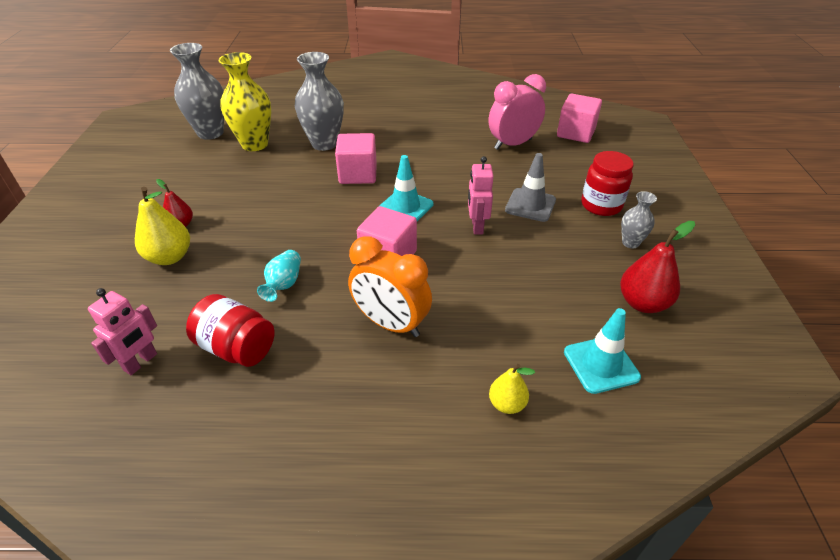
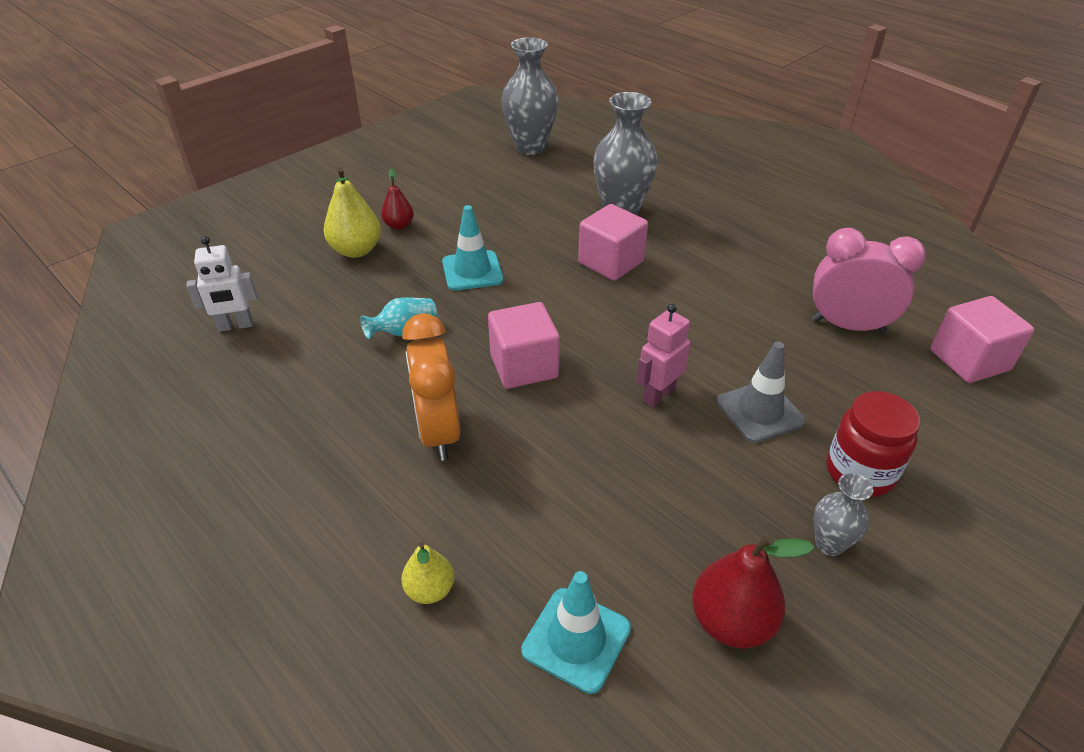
camera: 45 degrees right, 0 degrees up
pink robot [88,288,157,375] -> white robot [186,236,257,332]
red jar [186,294,274,367] -> none
yellow vase [218,52,271,151] -> none
turquoise traffic cone [378,155,433,221] -> turquoise traffic cone moved to [442,205,503,291]

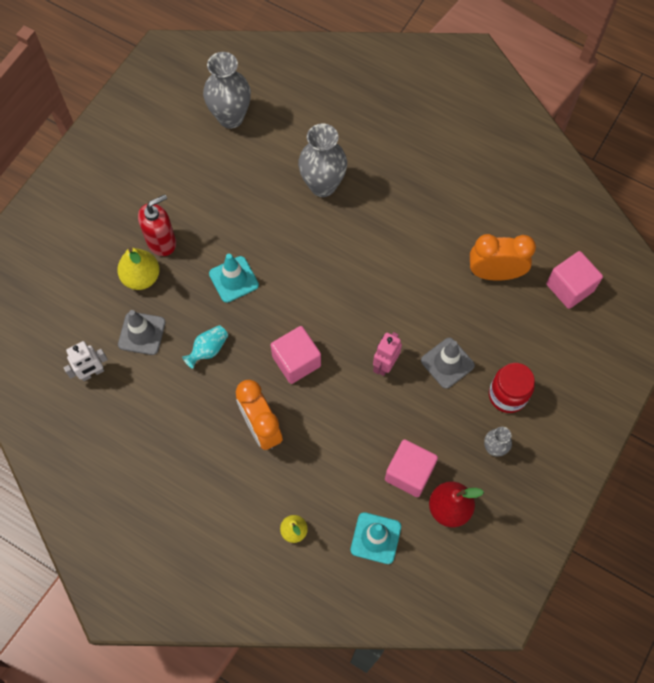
camera: 15 degrees left, 25 degrees up
red pear [381,169,414,230] -> red soap dispenser [138,195,176,256]
pink cube [578,204,648,281] -> pink cube moved to [385,439,438,497]
pink clock [812,228,926,333] -> orange clock [470,234,536,281]
none -> grey traffic cone [118,310,165,355]

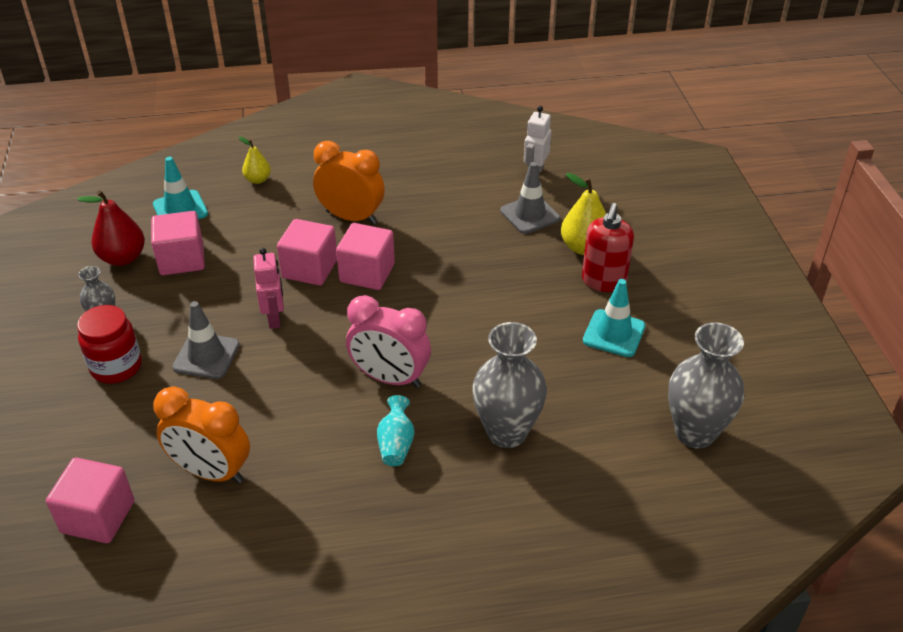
camera: 140 degrees right, 25 degrees down
turquoise vase [182,325,228,369] -> turquoise vase moved to [377,395,414,466]
turquoise traffic cone [209,254,259,303] -> turquoise traffic cone moved to [583,279,645,357]
orange clock [470,234,536,281] -> orange clock turned 60 degrees clockwise [153,387,250,483]
none -> pink cube [277,219,337,286]
none -> pink clock [346,295,431,388]

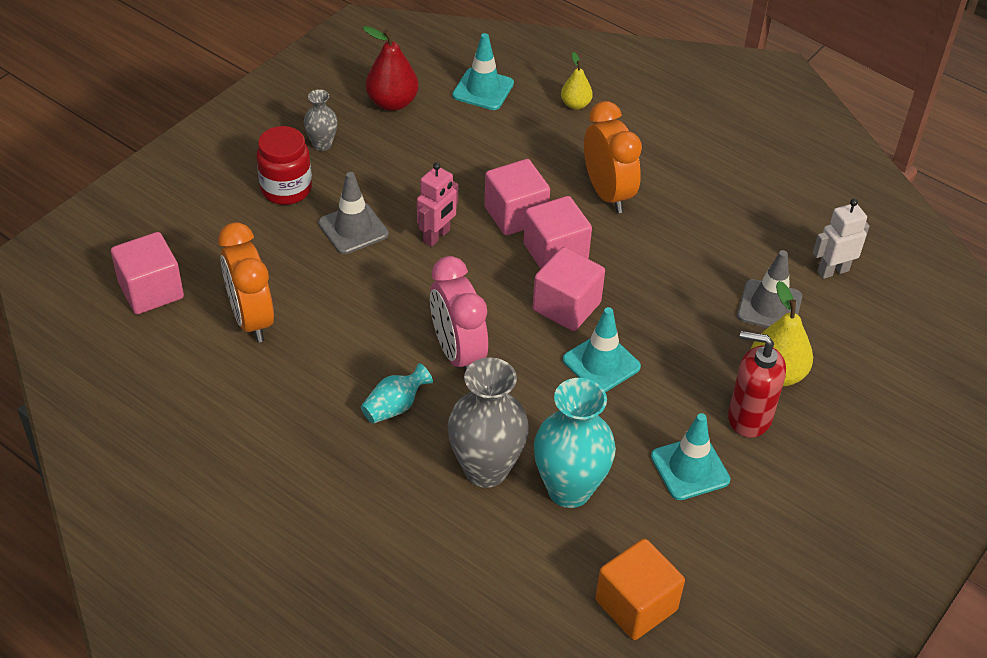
camera: 45 degrees right, 5 degrees up
pink cube [151,211,205,275] -> pink cube moved to [532,247,605,331]
red soap dispenser [582,203,634,292] -> red soap dispenser turned 45 degrees clockwise [728,331,786,438]
grey vase [668,322,744,449] -> orange cube [595,539,685,640]
none -> turquoise vase [534,378,616,508]
none -> turquoise traffic cone [563,307,641,392]

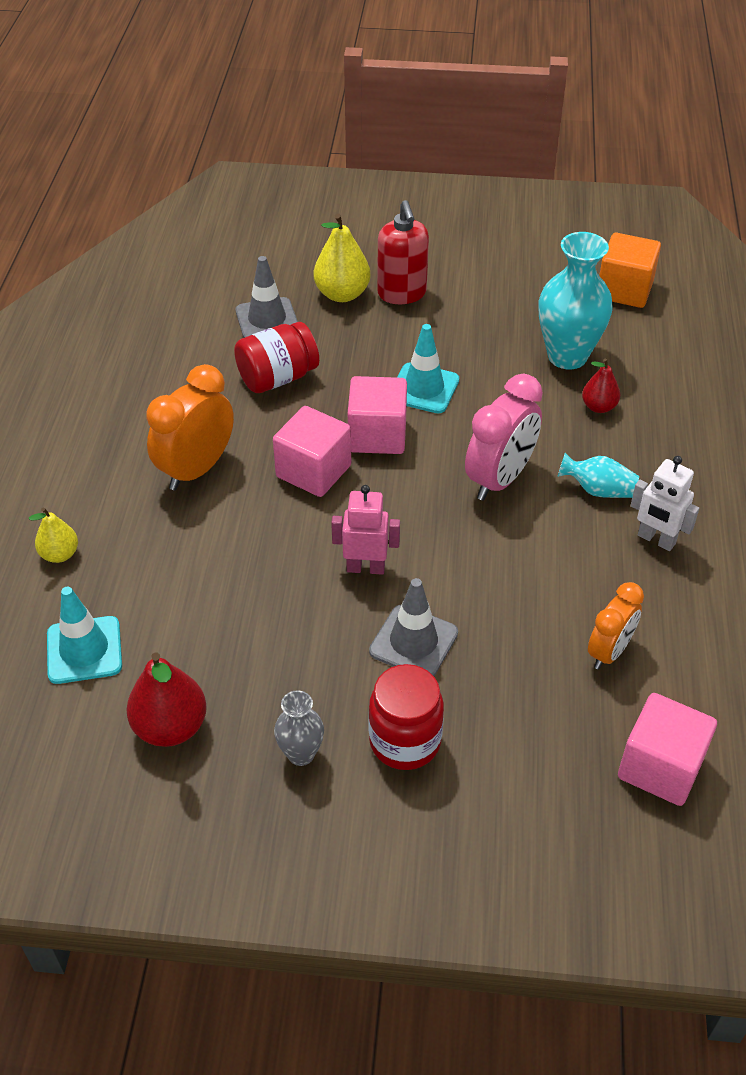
camera: 120 degrees left, 0 degrees up
orange clock [218,222,274,343] -> orange clock [588,582,644,669], size x0.64
grey vase [448,357,529,488] -> red pear [582,358,620,413]
pink cube [484,159,550,236] -> none
turquoise traffic cone [651,413,731,500] -> none
white robot [813,199,870,279] -> white robot moved to [630,456,699,551]
none -> red jar [234,322,319,393]

